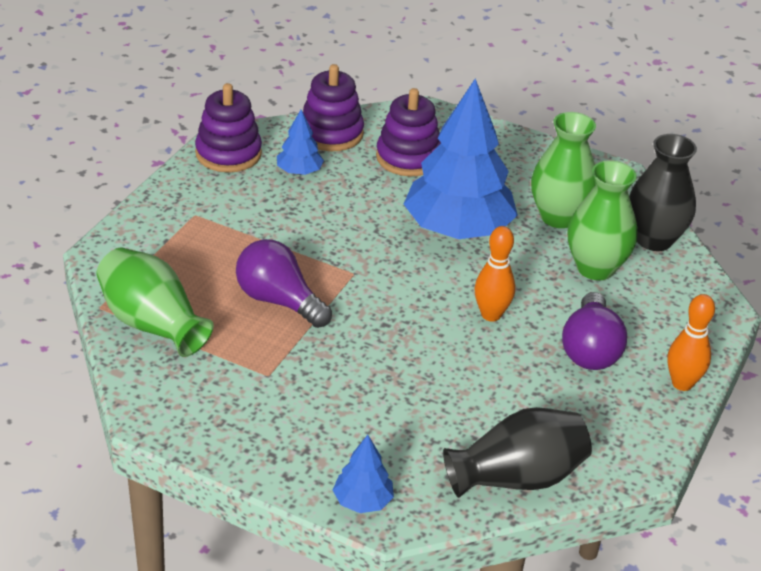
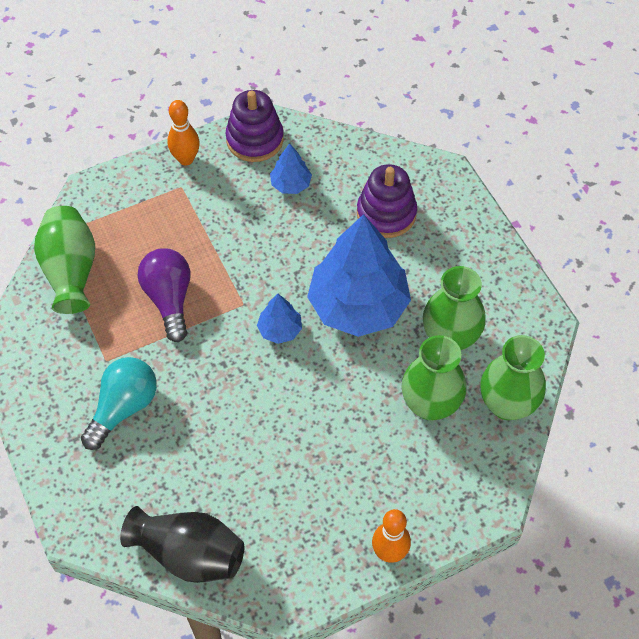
camera: 40 degrees right, 20 degrees up
purple stacking toy [303,64,364,151] -> none
blue tree [333,435,394,513] -> blue tree moved to [257,294,302,344]
orange bowling pin [474,226,515,321] -> orange bowling pin moved to [167,100,200,165]
purple light bulb [562,292,627,370] -> none
black vase [629,134,697,251] -> green vase [481,335,546,420]
none -> turquoise light bulb [81,357,157,450]

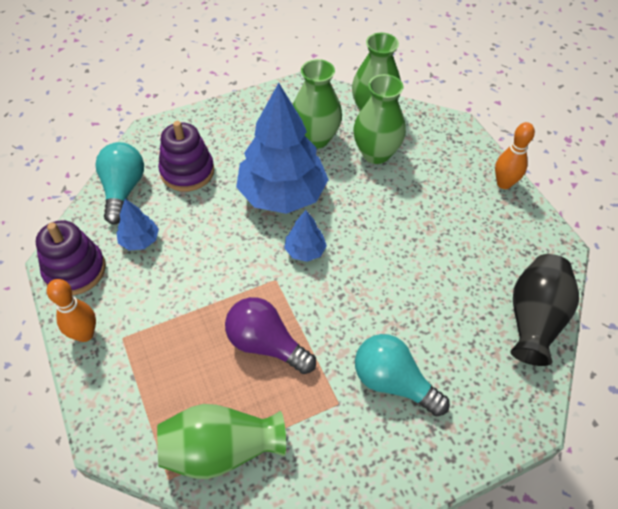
camera: 90 degrees left, 5 degrees down
purple light bulb [138,248,191,342] -> purple light bulb turned 45 degrees clockwise [225,297,316,374]
none -> turquoise light bulb [95,142,144,224]

